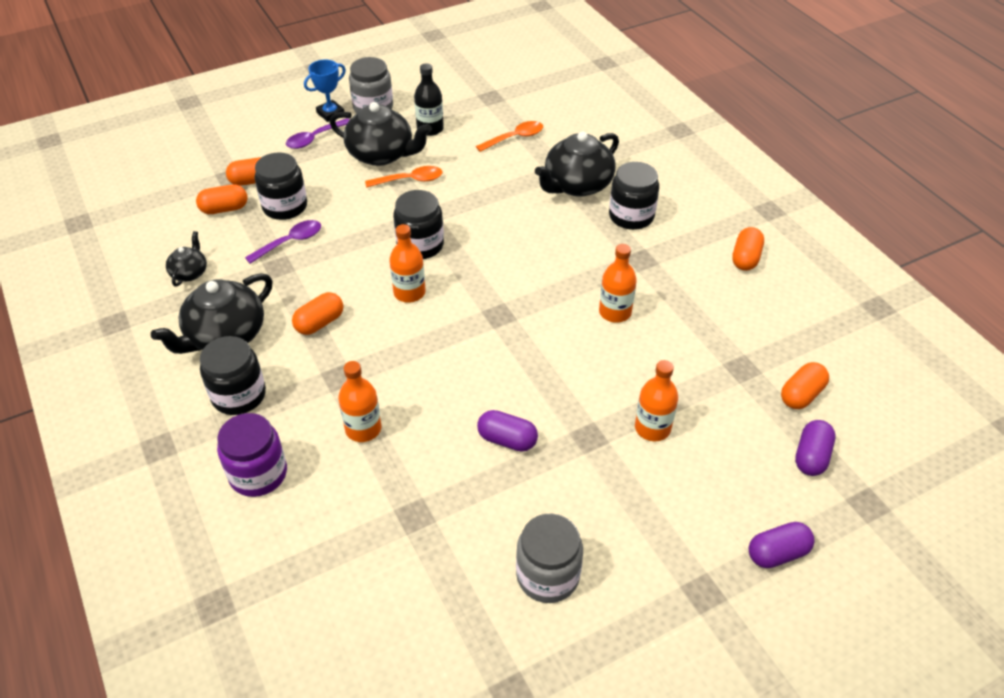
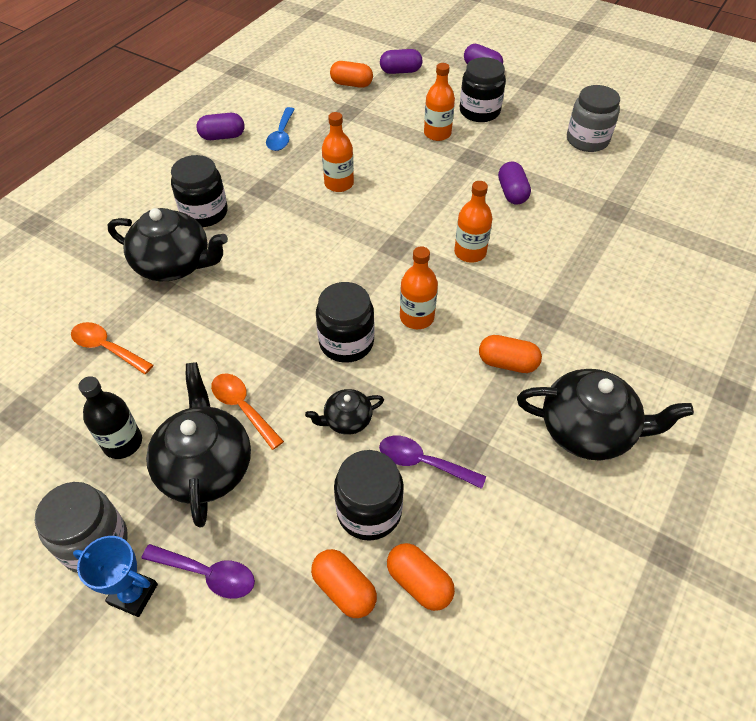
camera: 120 degrees left, 5 degrees up
black teapot [166,231,207,287] -> black teapot moved to [305,389,384,435]
black jar [200,336,266,415] -> black jar moved to [460,57,506,122]
purple jar [217,413,287,497] -> none
orange bottle [338,361,382,442] -> orange bottle moved to [454,181,492,263]
orange capsule [732,227,764,271] -> purple capsule [196,113,244,140]
none -> blue spoon [266,107,295,151]

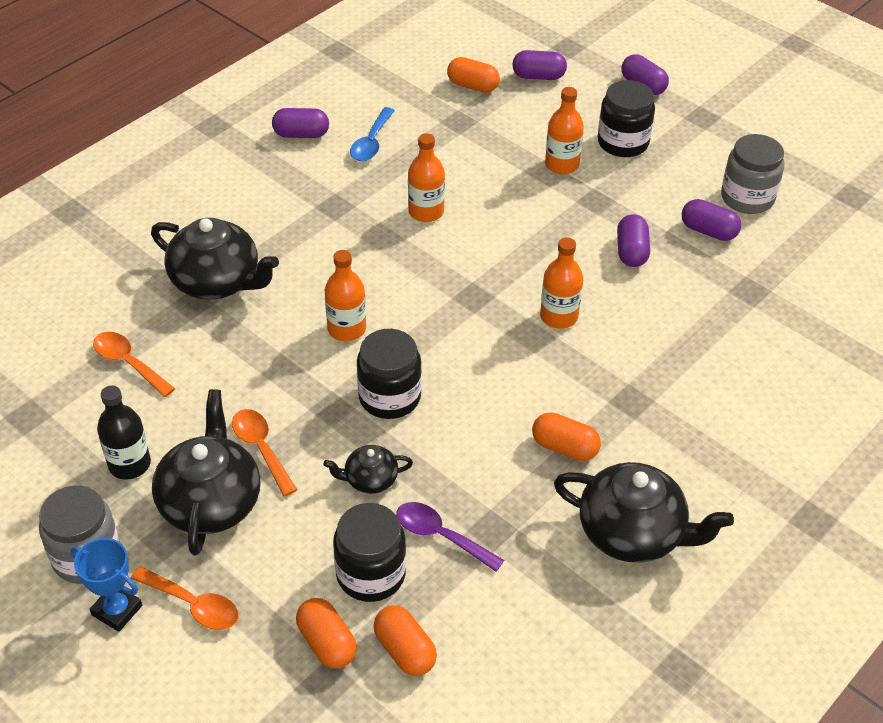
camera: 10 degrees right, 5 degrees down
purple spoon [142,544,255,599] -> orange spoon [131,566,238,630]
black jar [171,155,228,227] -> none
orange bottle [400,246,438,329] -> orange bottle moved to [325,250,366,341]
none -> purple capsule [682,199,741,241]

